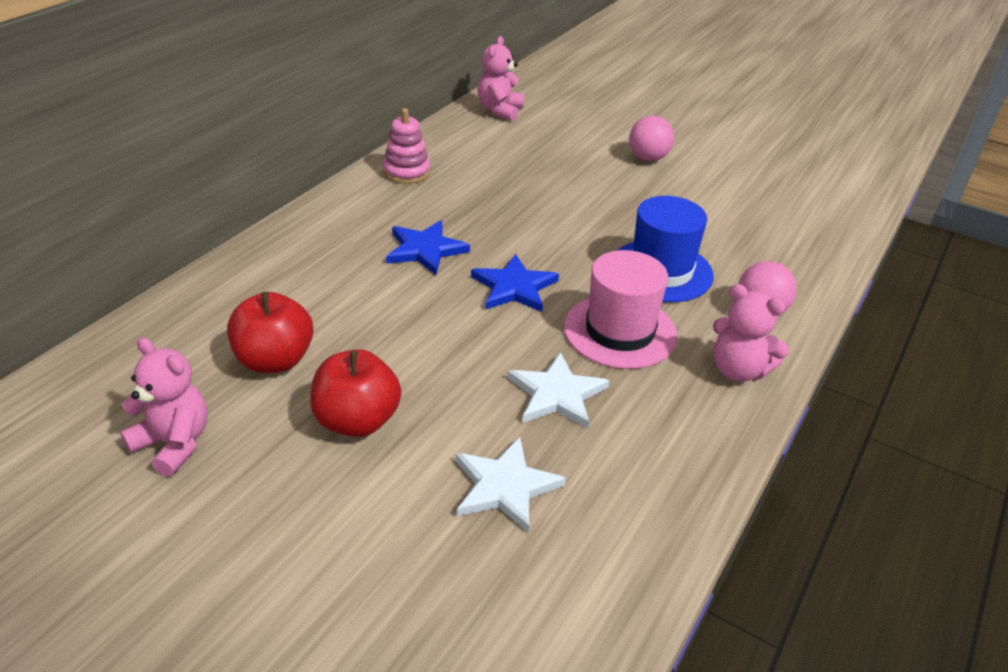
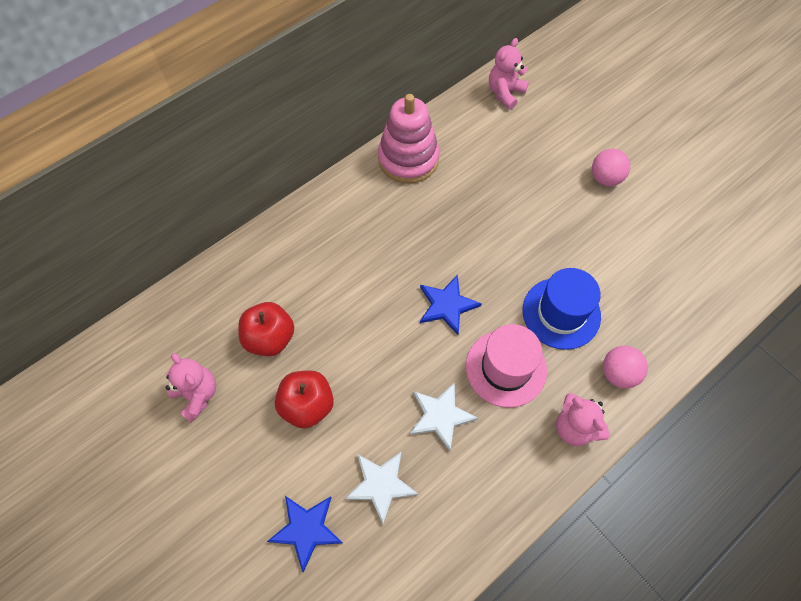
camera: 20 degrees right, 25 degrees up
pink stacking toy [383,108,430,184] -> pink stacking toy [378,94,440,184], size x1.69
blue star [386,220,470,275] -> blue star moved to [267,496,342,572]

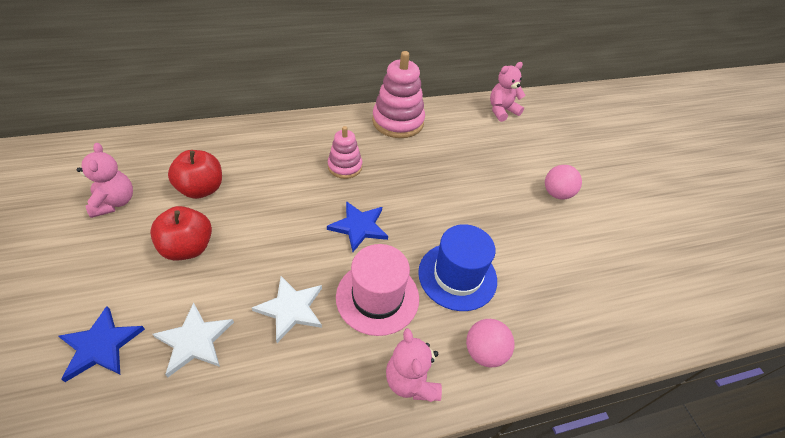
camera: 20 degrees right, 15 degrees down
none -> pink stacking toy [328,126,362,179]

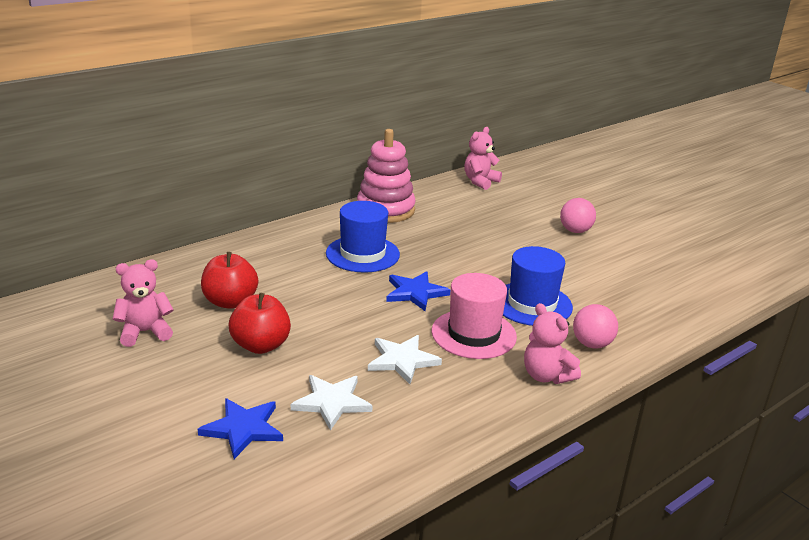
camera: 20 degrees left, 20 degrees down
pink teddy bear [77,143,133,218] -> pink teddy bear turned 75 degrees counterclockwise [113,259,174,347]
pink stacking toy [328,126,362,179] -> blue hat [326,201,400,273]

